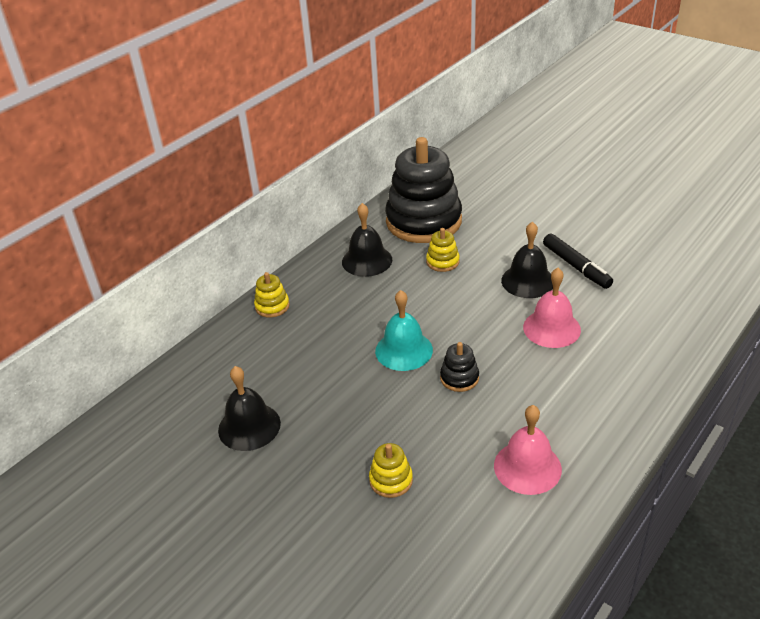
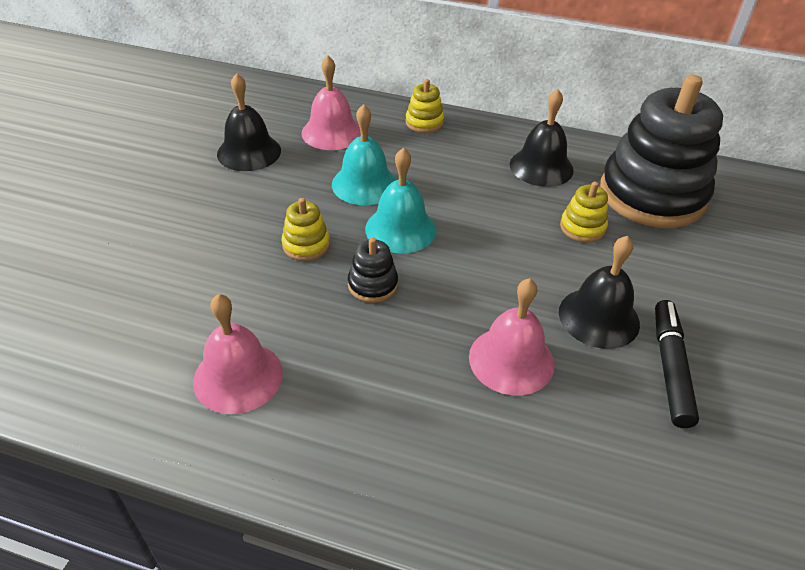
camera: 65 degrees right, 5 degrees up
yellow stacking toy [369,443,413,498] -> yellow stacking toy moved to [281,198,330,261]
black marker [543,233,613,289] -> black marker turned 150 degrees clockwise [655,300,699,428]
none -> pink bell [302,55,361,150]
none -> turquoise bell [332,104,397,205]

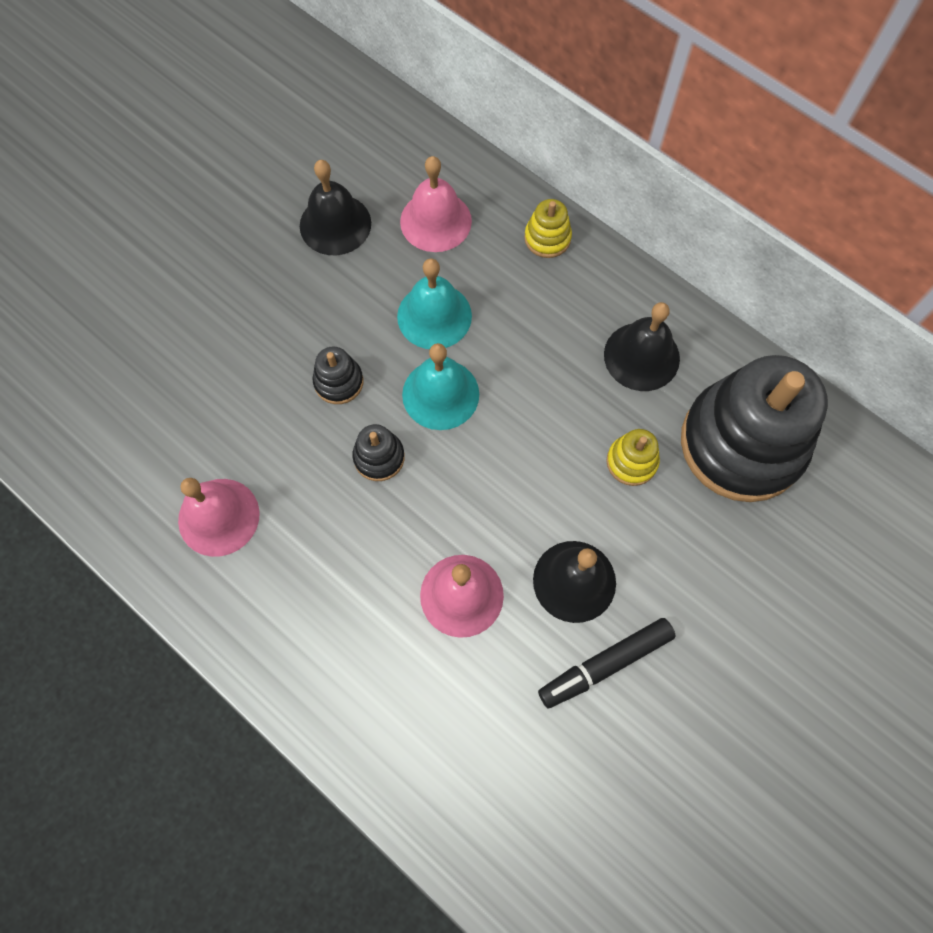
camera: 25 degrees right, 25 degrees up
yellow stacking toy [281,198,330,261] -> black stacking toy [312,346,363,404]
black marker [655,300,699,428] -> black marker turned 150 degrees counterclockwise [538,618,676,708]

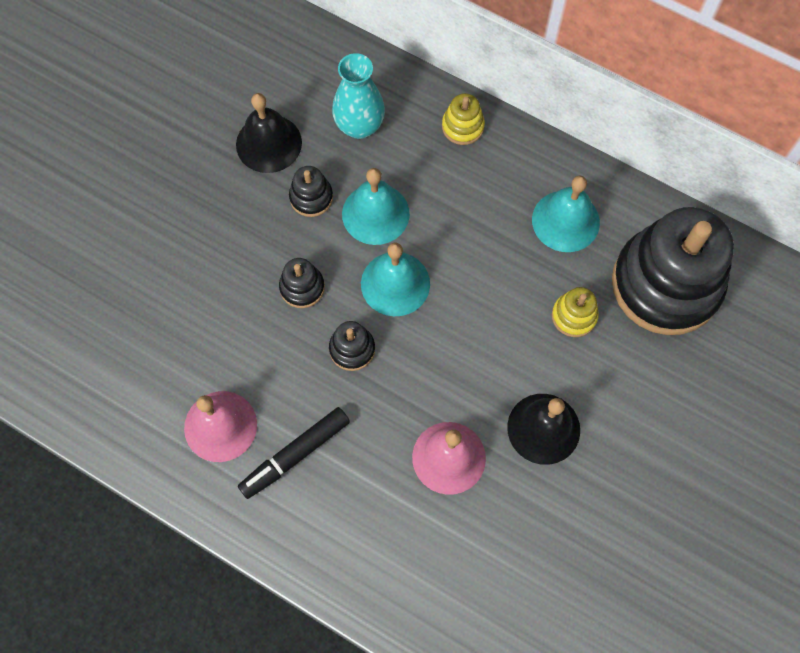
camera: 10 degrees left, 0 degrees up
pink bell [400,156,472,252] -> turquoise vase [332,53,385,139]
black marker [538,618,676,708] -> black marker moved to [238,407,350,499]
black bell [604,302,680,391] -> turquoise bell [532,175,600,252]
none -> black stacking toy [289,166,333,217]

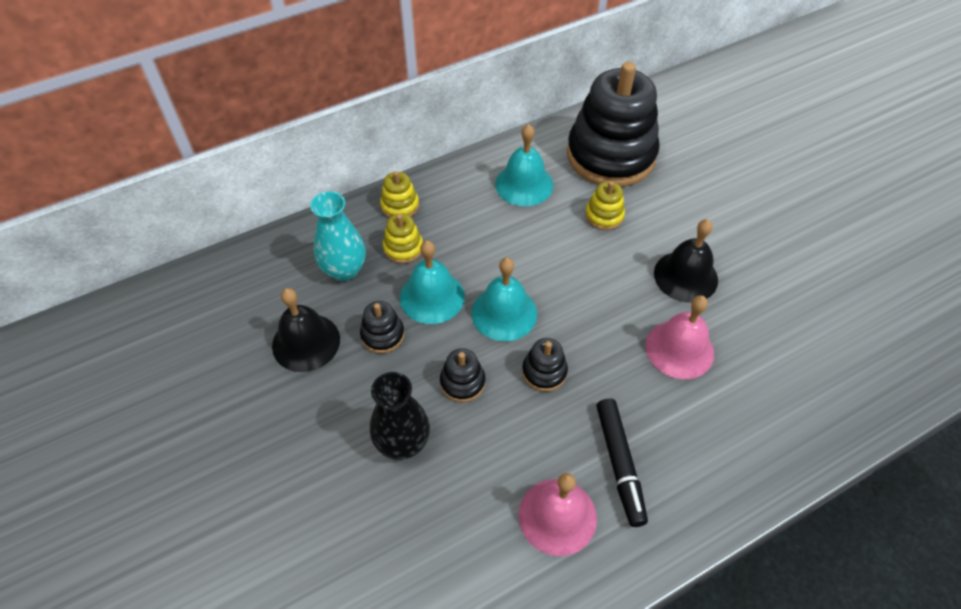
camera: 60 degrees left, 15 degrees down
none -> black vase [370,372,430,460]
none -> yellow stacking toy [383,214,423,264]

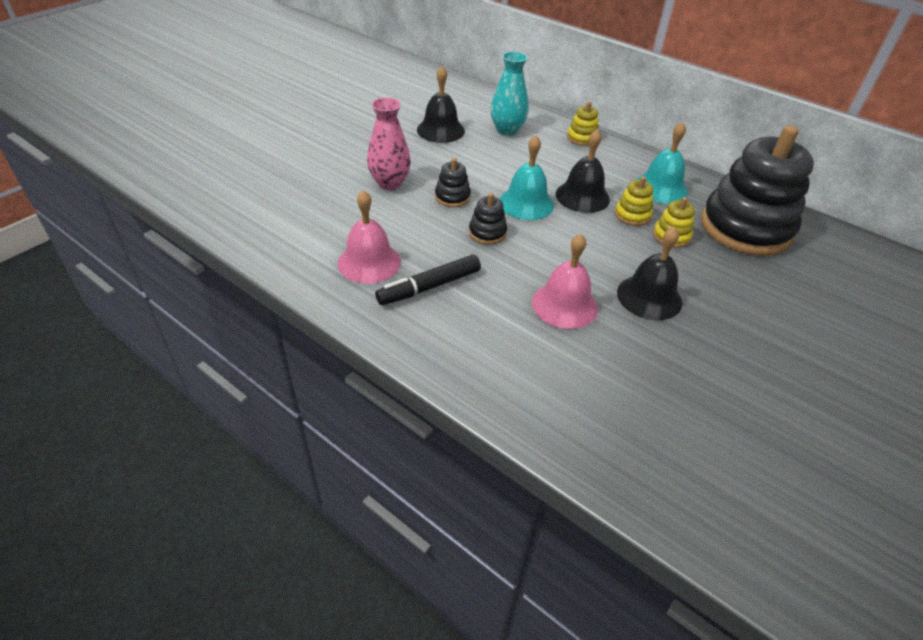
camera: 65 degrees right, 10 degrees down
black stacking toy [360,301,405,353] -> none
black vase [370,372,430,460] -> pink vase [367,97,411,190]
yellow stacking toy [383,214,423,264] -> yellow stacking toy moved to [615,176,653,226]
turquoise bell [400,241,465,324] -> none
none -> black bell [556,129,610,213]

